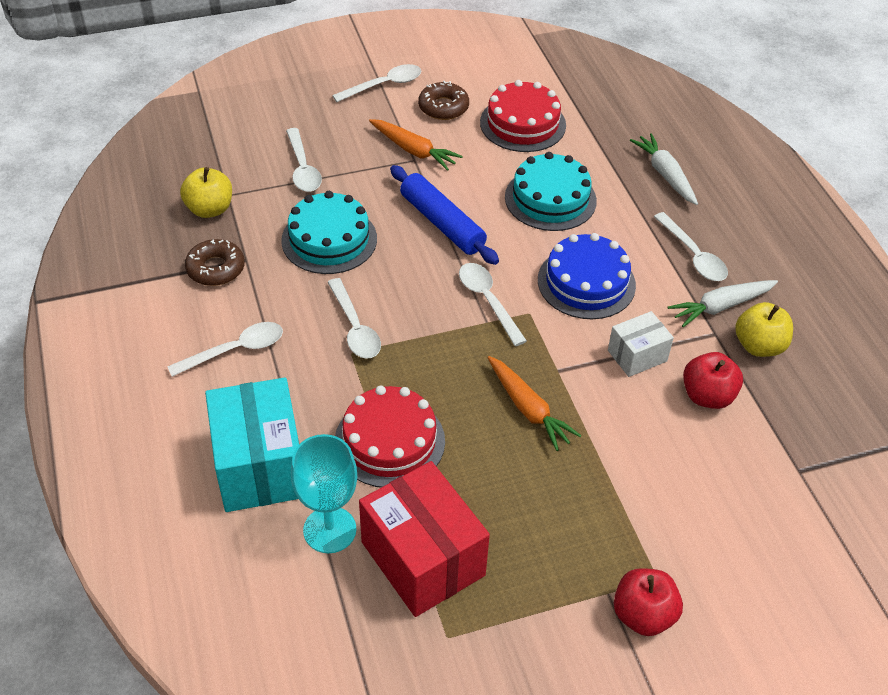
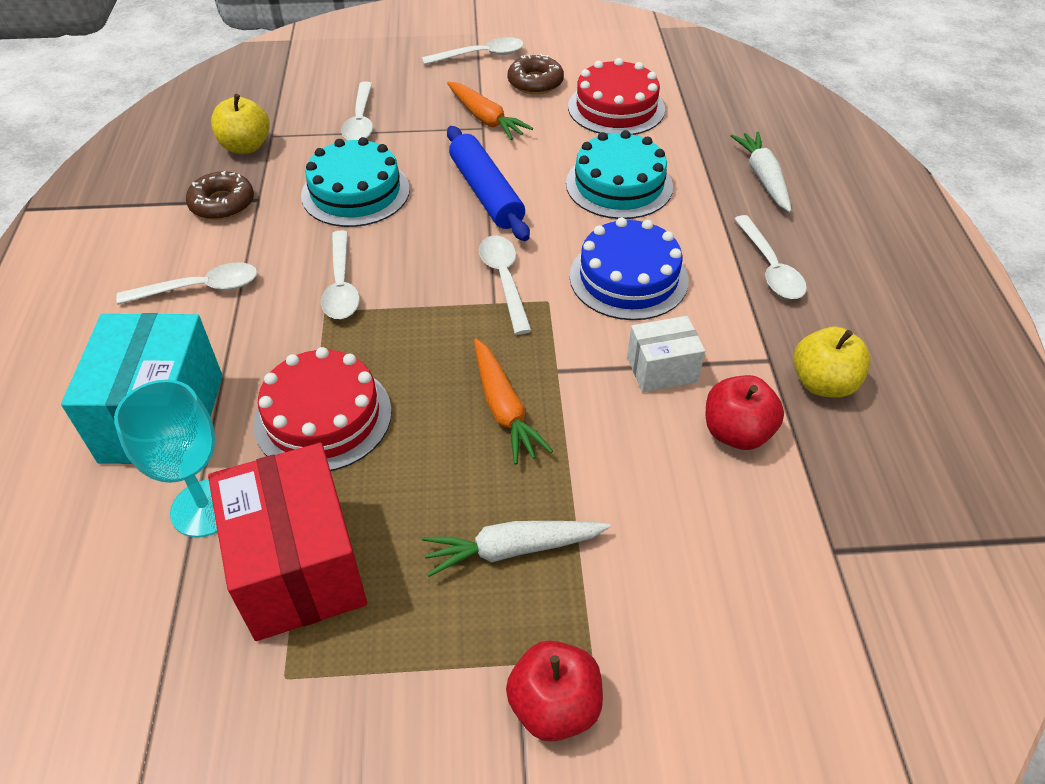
camera: 15 degrees right, 0 degrees up
white carrot [668,280,778,327] -> white carrot moved to [422,521,611,577]

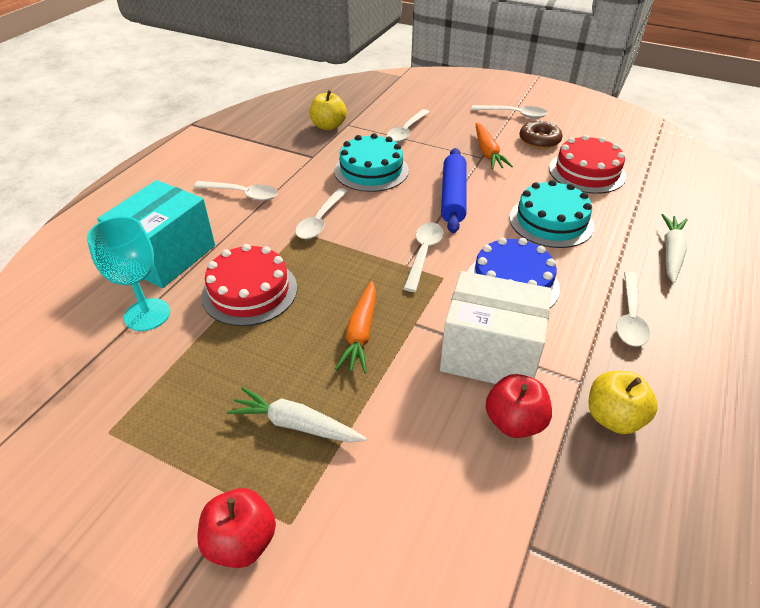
camera: 30 degrees right, 5 degrees down
brown donut [186,171,254,220] -> none
red box [208,443,367,641] -> none
white box [627,316,705,392] -> white box [440,271,552,384], size x1.87

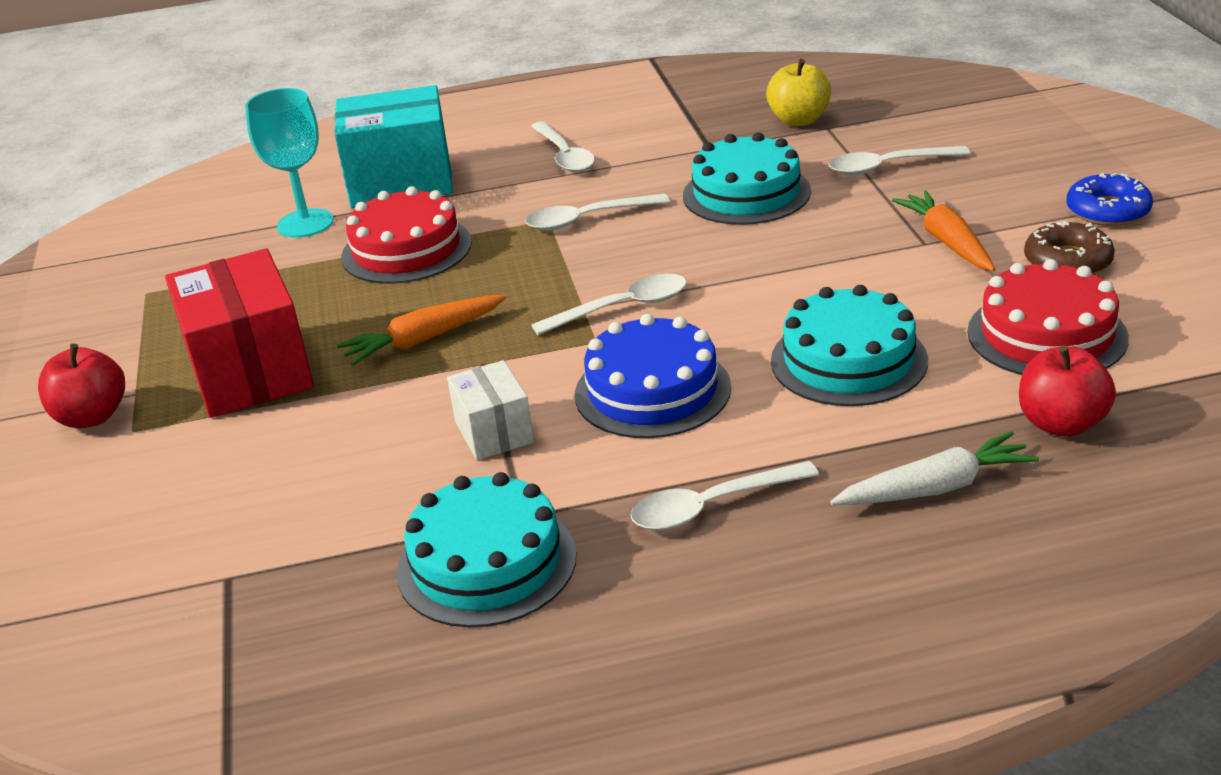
camera: 55 degrees right, 10 degrees down
white carrot [227,387,367,443] -> red box [165,248,314,418]
white box [440,271,552,384] -> white box [447,360,534,460], size x0.54
blue rolling pin [441,148,467,233] -> none
white spoon [471,105,548,119] -> blue donut [1066,173,1153,226]
orange carrot [476,123,513,169] -> orange carrot turned 120 degrees clockwise [892,190,996,271]
red apple [485,374,552,438] -> red apple moved to [1019,345,1116,437]
yellow apple [589,371,658,434] -> turquoise cake [396,472,577,627]

